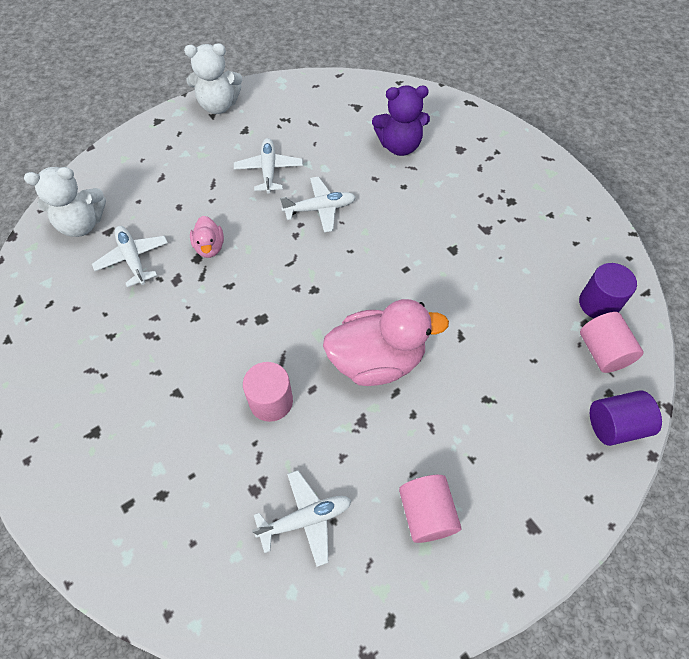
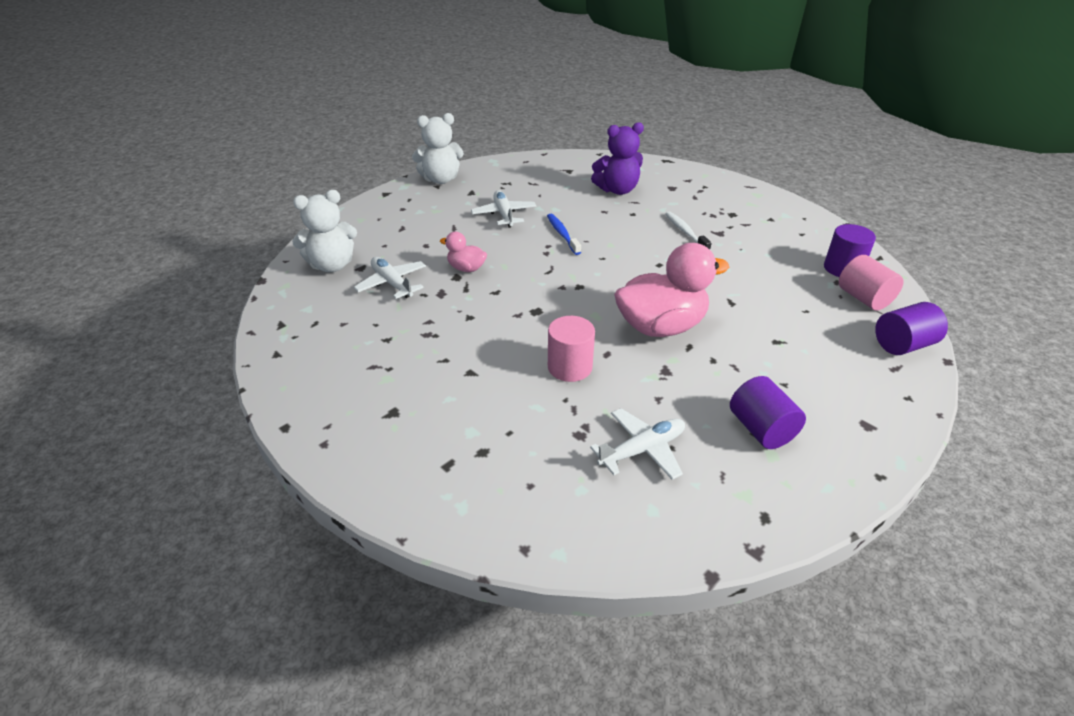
camera: 10 degrees left, 20 degrees down
pink duck [190,216,224,258] -> pink duck turned 135 degrees clockwise [440,232,487,272]
white plane [280,177,356,233] -> blue toothbrush [547,214,581,255]
pink cylinder [399,475,462,543] -> purple cylinder [730,376,806,449]
none -> white toothbrush [665,212,712,250]

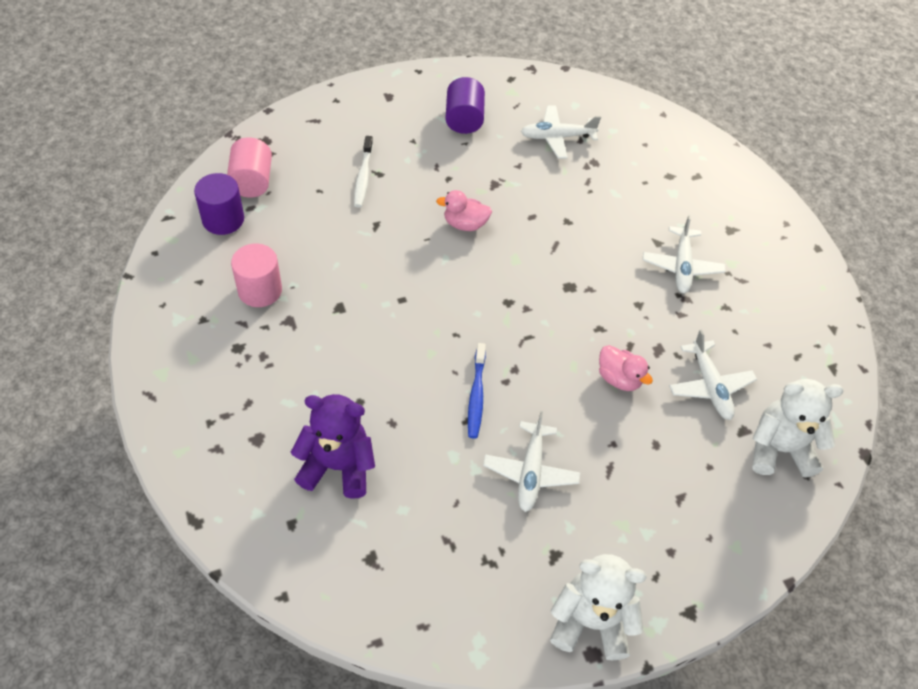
camera: 160 degrees left, 15 degrees up
pink cylinder [548,316,595,382] -> pink cylinder moved to [231,244,282,307]
pink duck [614,243,729,337] -> pink duck [436,190,492,231], size x0.49
white toothbrush [665,212,712,250] -> white toothbrush moved to [354,136,373,208]
purple cylinder [875,302,948,355] -> none
none -> white plane [643,215,725,293]

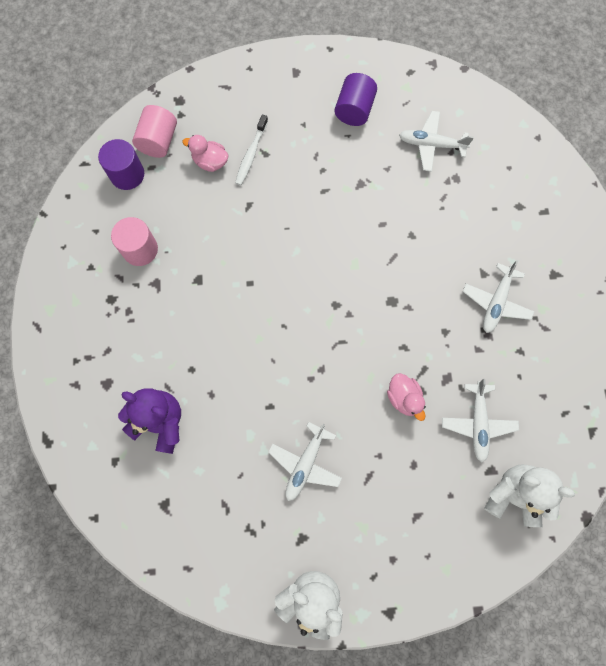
camera: 20 degrees right, 20 degrees up
pink duck [436,190,492,231] -> pink duck moved to [182,135,229,172]
blue toothbrush [468,343,486,439] -> none

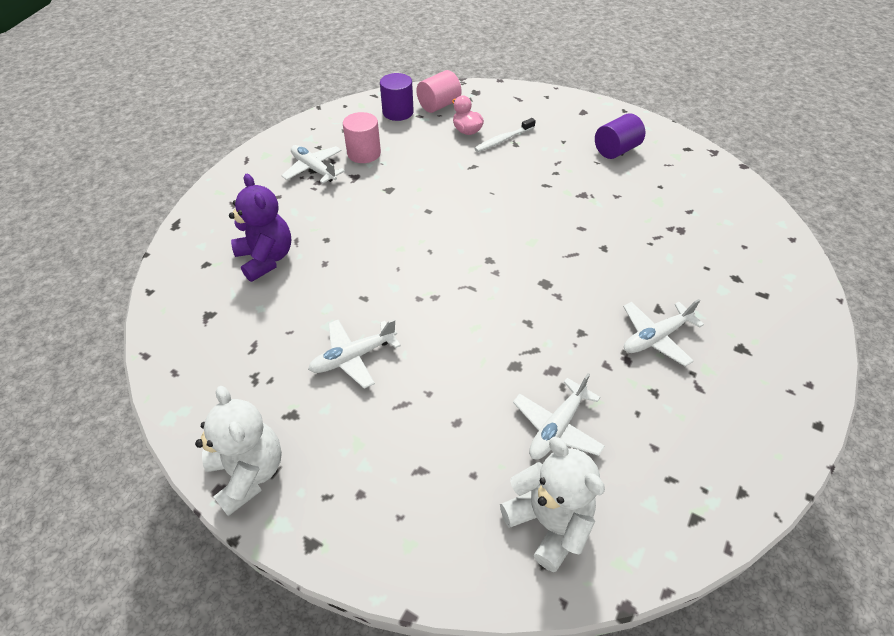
camera: 35 degrees right, 25 degrees down
pink duck [387,373,426,421] -> none
white plane [399,111,474,172] -> white plane moved to [281,145,345,184]

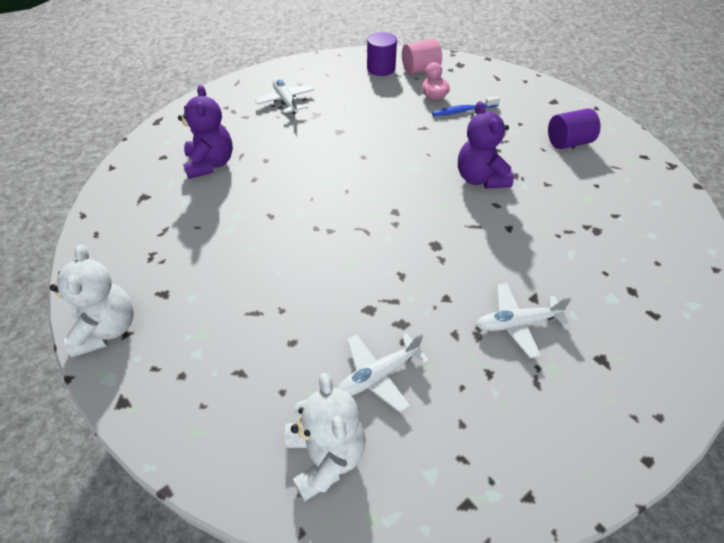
camera: 20 degrees right, 0 degrees up
white plane [308,319,401,389] -> none
pink cylinder [343,112,381,163] -> none
white toothbrush [474,118,536,152] -> blue toothbrush [432,96,500,116]
none -> purple teddy bear [458,101,514,189]

